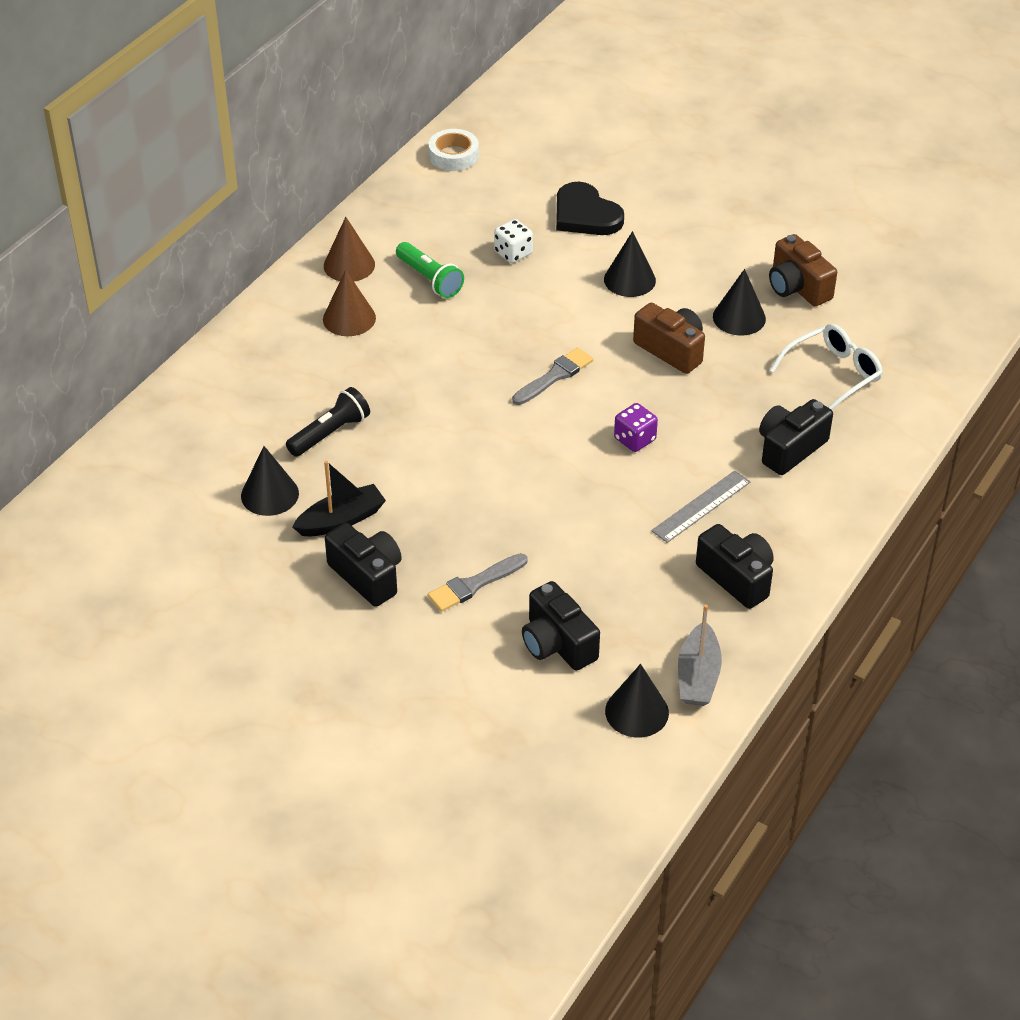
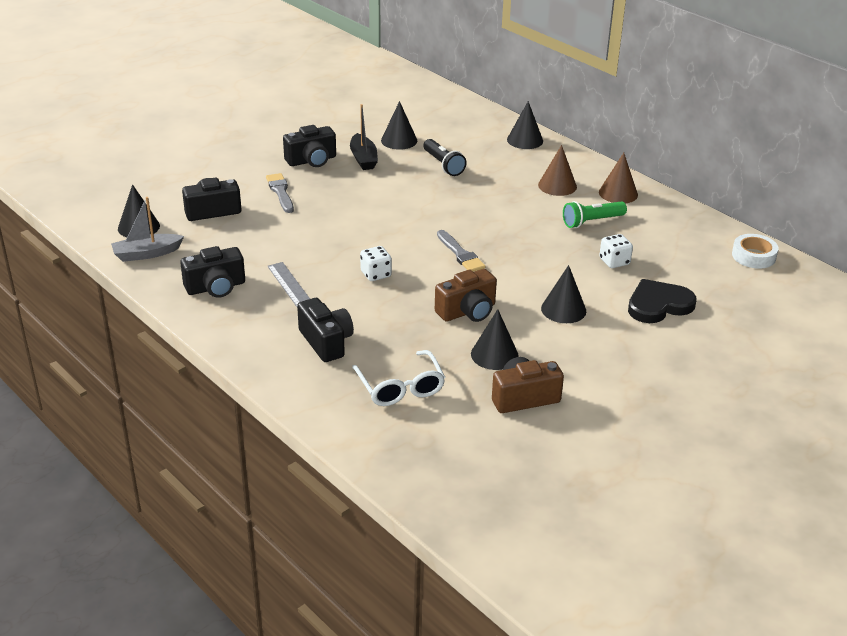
camera: 105 degrees right, 10 degrees down
purple dice [614,403,658,452] -> white dice [360,246,392,281]
grey boat [678,605,722,706] -> grey boat turned 45 degrees counterclockwise [111,197,184,262]
none -> black cone [507,101,543,149]

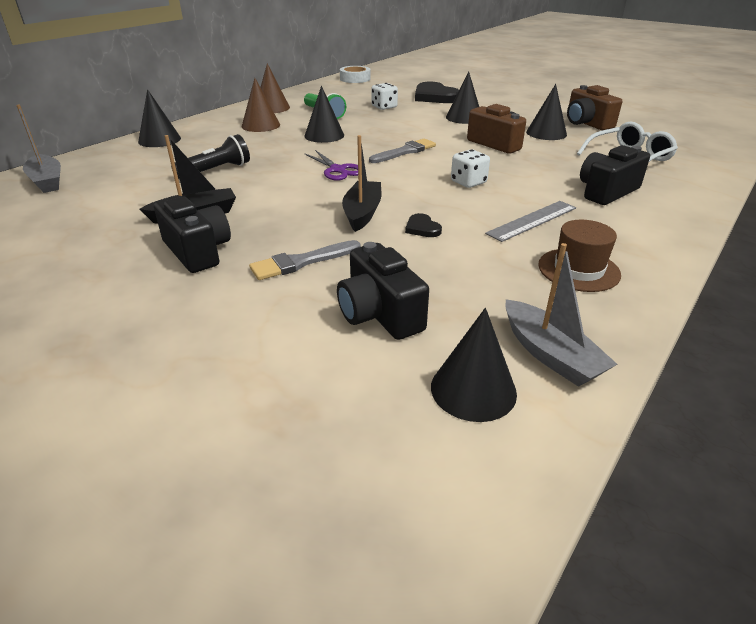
camera: 100 degrees left, 0 degrees up
black camera [180,246,245,298] -> brown hat [538,220,621,292]
black cone [381,101,417,150] -> black cone moved to [304,86,344,143]
none -> grey boat [16,104,61,193]
none -> purple scissors [304,150,358,181]
none -> black boat [342,135,381,232]
none -> black heart [405,213,442,237]

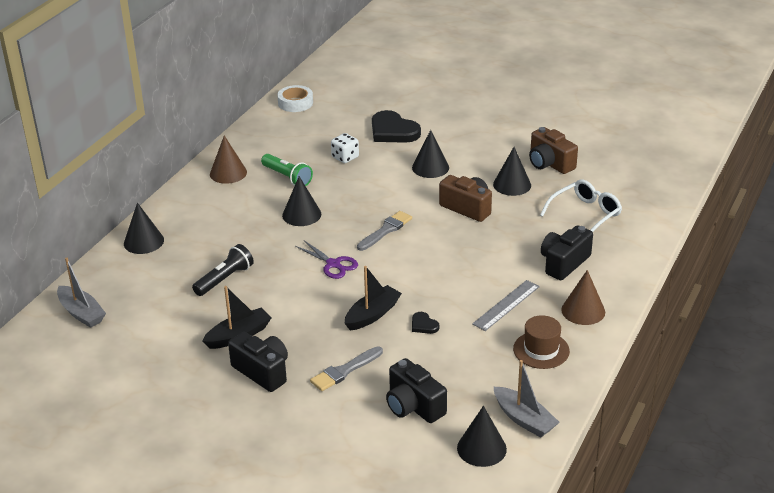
camera: 10 degrees left, 0 degrees up
brown cone [242,78,280,132] -> brown cone moved to [561,270,605,325]
black boat [342,135,381,232] -> black boat turned 45 degrees clockwise [345,266,402,331]
white dice [451,149,490,188] -> none

